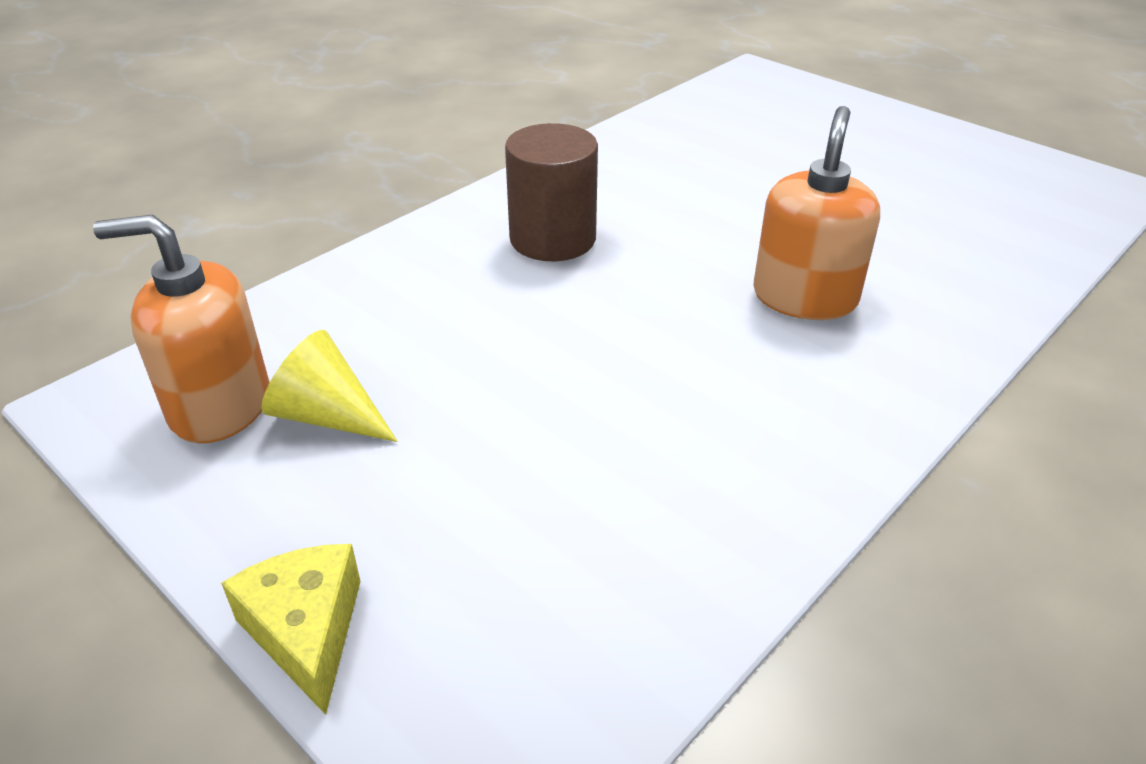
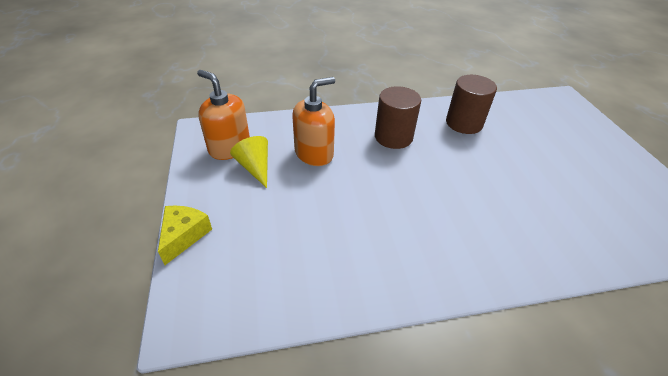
camera: 35 degrees right, 5 degrees up
orange soap dispenser [753,106,880,320] -> orange soap dispenser moved to [292,77,335,166]
none -> brown cylinder [446,75,497,134]

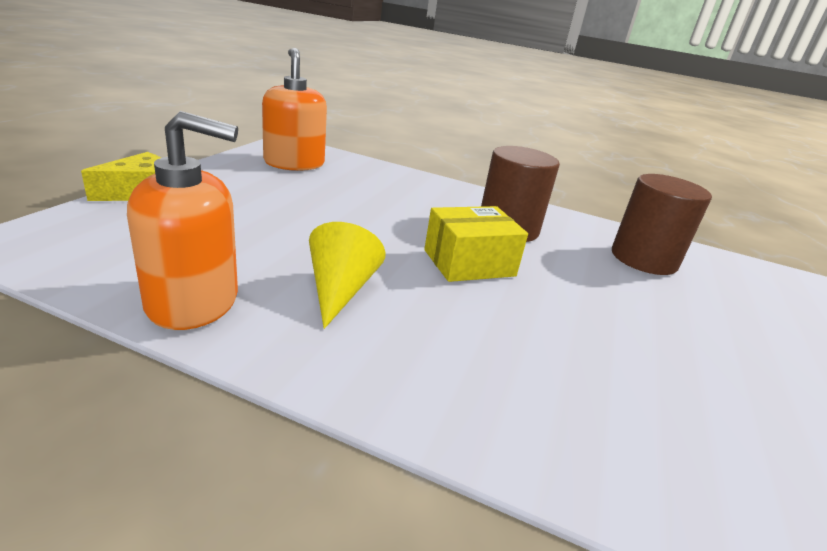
camera: 30 degrees right, 15 degrees down
yellow cone [230,136,268,188] -> yellow cone moved to [309,222,386,329]
orange soap dispenser [292,77,335,166] -> orange soap dispenser moved to [127,111,238,330]
none -> yellow box [424,206,528,282]

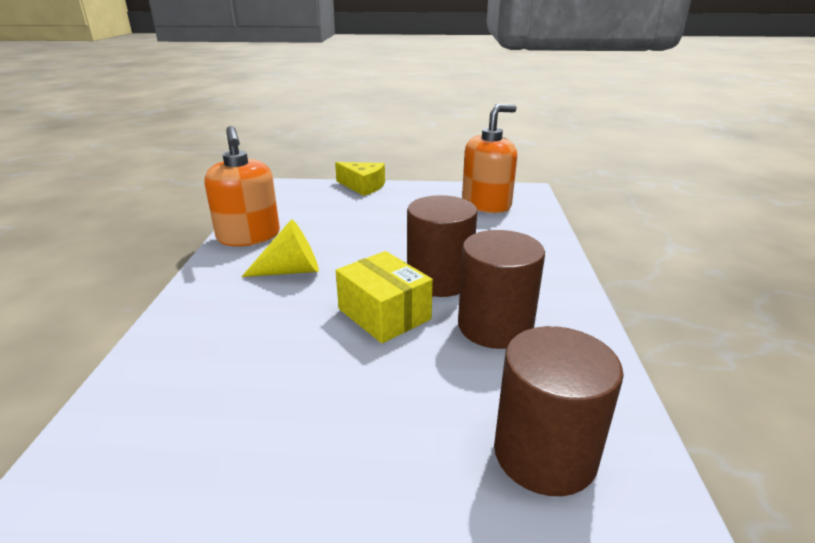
camera: 75 degrees right, 0 degrees up
none -> brown cylinder [407,195,477,297]

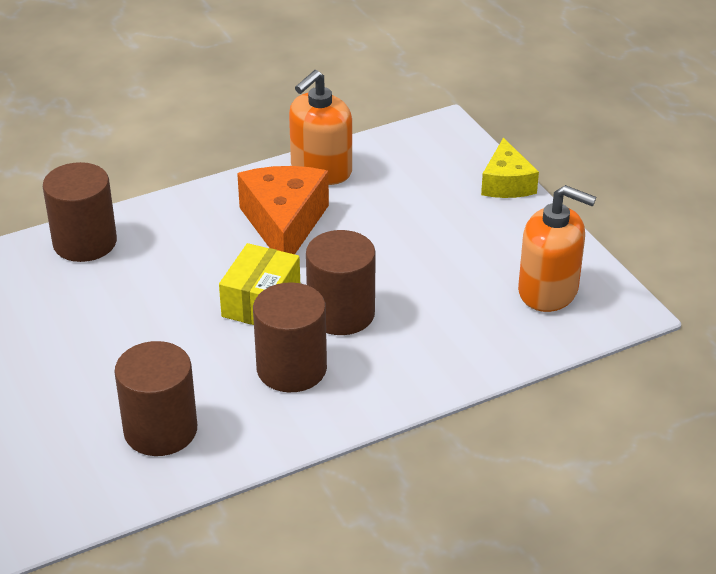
camera: 60 degrees right, 10 degrees up
yellow cone [241,219,319,277] -> orange cheese [237,166,329,254]
none -> brown cylinder [43,162,117,262]

